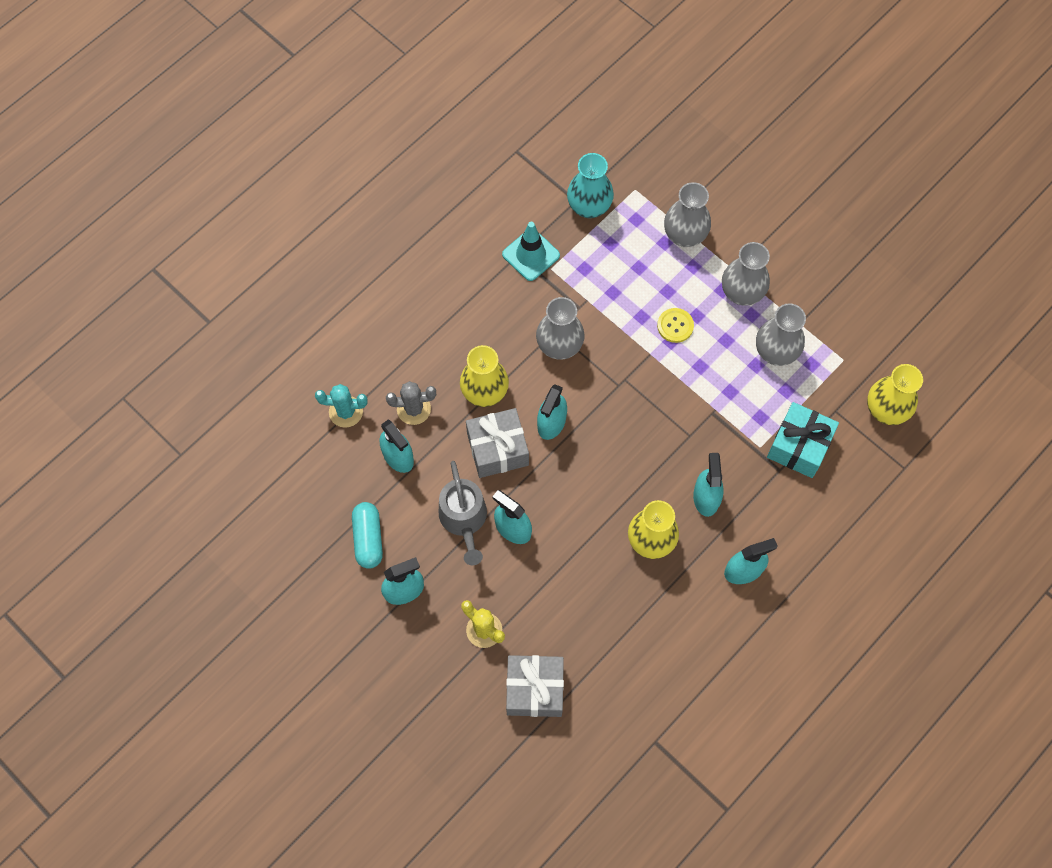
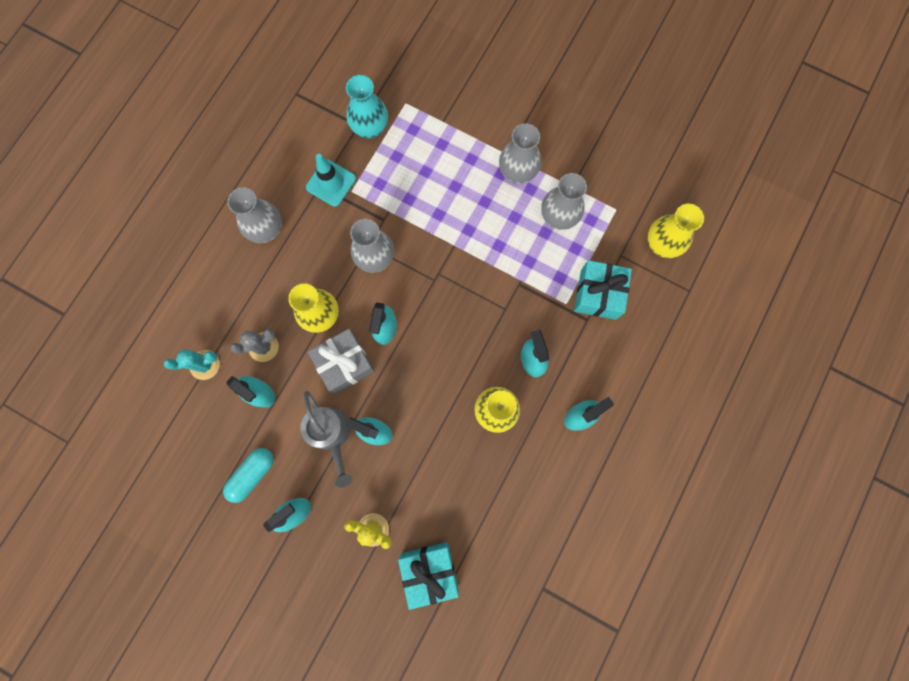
camera: 15 degrees left, 10 degrees up
turquoise capsule [352,502,383,569] -> turquoise capsule turned 60 degrees clockwise [223,448,274,503]
grey gift [506,655,564,717] -> turquoise gift [398,542,459,610]
yellow button [657,308,694,343] -> none
grey vase [664,182,711,247] -> grey vase moved to [227,187,282,243]

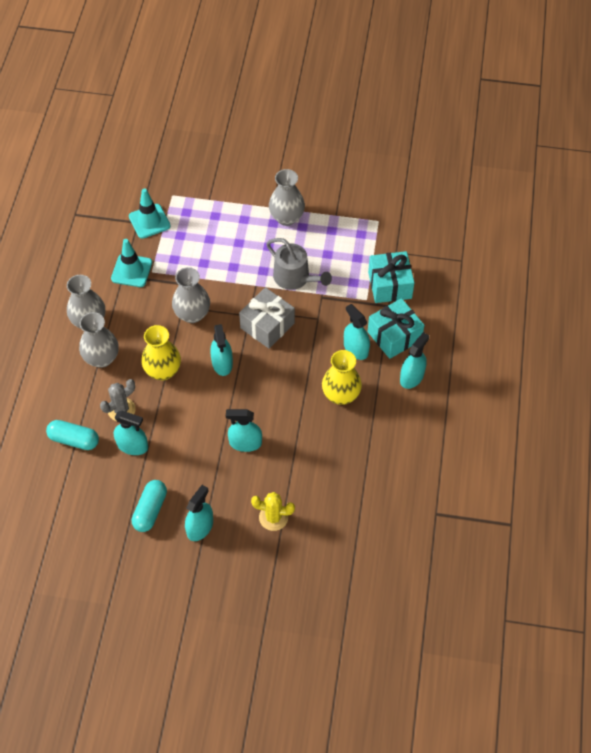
camera: 20 degrees left, 20 degrees down
turquoise cactus [164,349,220,380] -> turquoise capsule [46,420,99,450]
grey watering can [300,391,353,488] -> grey watering can moved to [266,238,332,290]
grey gift [308,329,375,394] -> grey gift moved to [239,287,295,349]
turquoise vase [346,75,388,139] -> turquoise traffic cone [129,188,171,239]
turquoise gift [398,542,459,610] -> turquoise gift moved to [368,298,424,359]
grey vase [541,173,587,230] -> grey vase moved to [79,312,119,368]
yellow vase [647,204,704,258] -> none

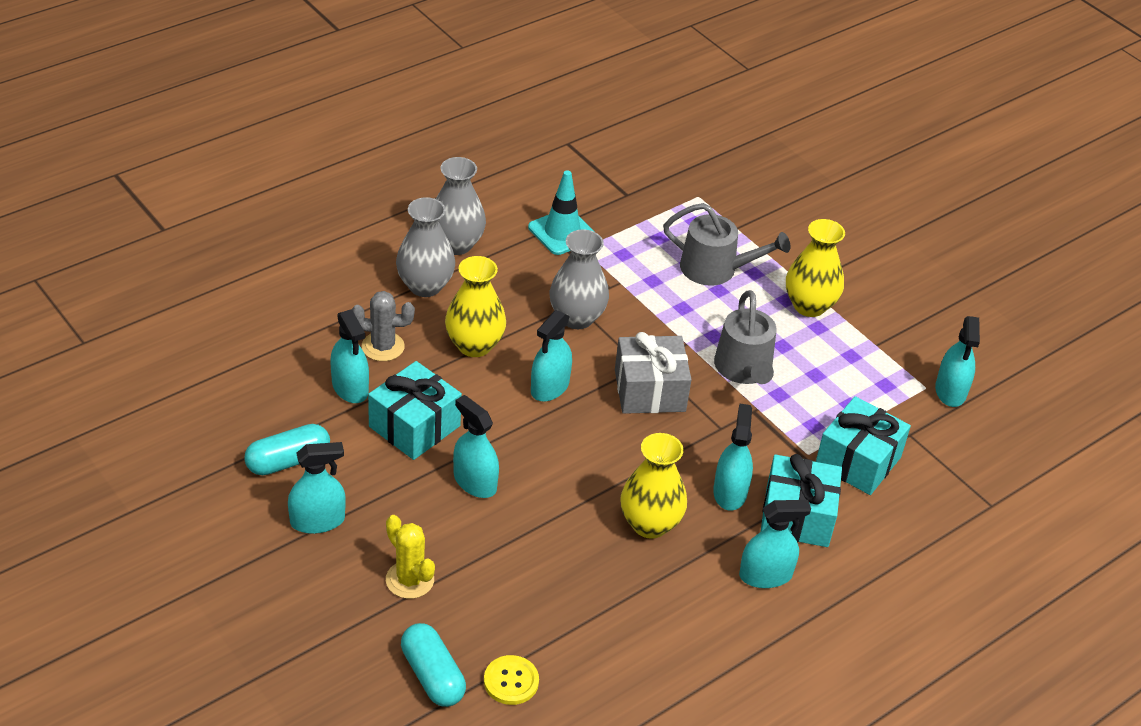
camera: 40 degrees right, 15 degrees down
turquoise capsule [46,420,99,450] -> turquoise capsule moved to [401,623,466,707]
turquoise traffic cone [129,188,171,239] -> none
grey vase [269,169,305,226] -> yellow vase [786,219,845,317]
none -> turquoise gift [368,361,462,460]
none -> yellow button [484,655,539,705]
none -> grey watering can [663,203,790,286]
none -> turquoise spray bottle [935,316,980,407]

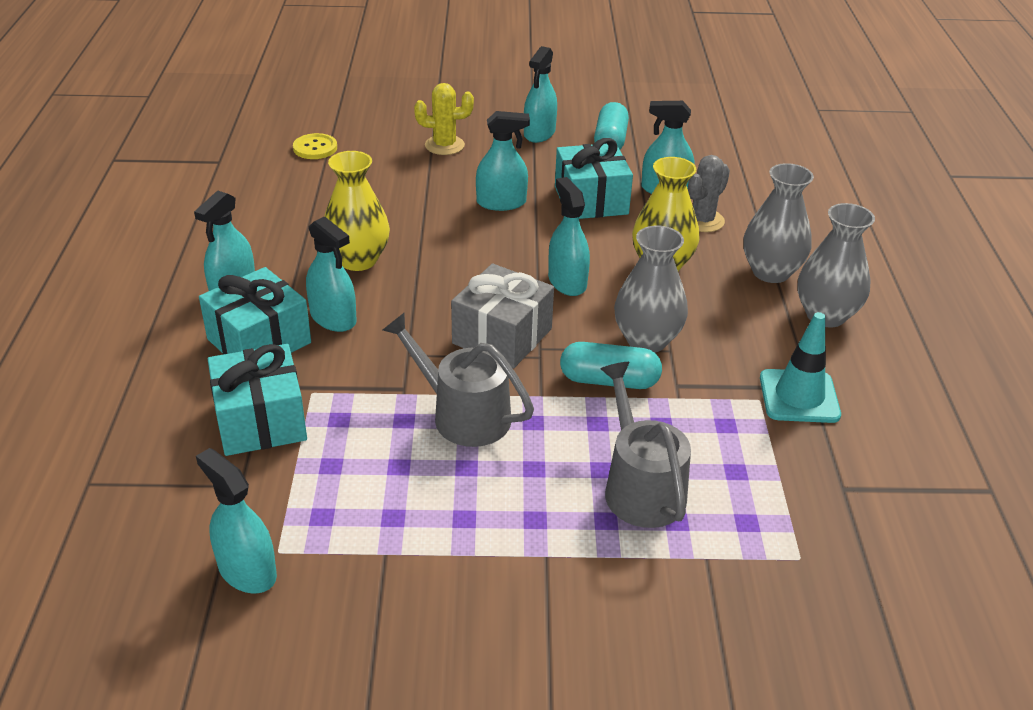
camera: 130 degrees right, 5 degrees down
turquoise capsule [401,623,466,707] -> turquoise capsule moved to [560,342,662,389]
grey watering can [663,203,790,286] -> grey watering can turned 105 degrees clockwise [600,362,691,528]
yellow vase [786,219,845,317] -> none

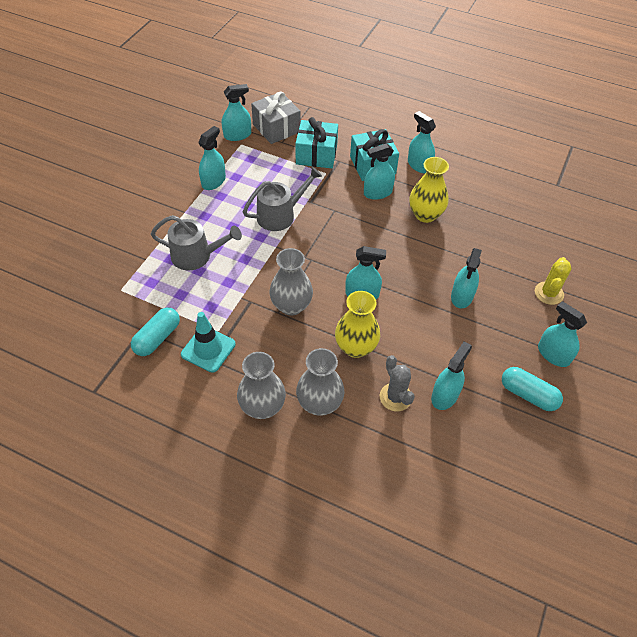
camera: 115 degrees right, 15 degrees up
yellow button [293,133,337,159] -> none
grey gift [451,264,554,368] -> grey gift moved to [251,91,301,144]
turquoise gift [555,138,633,219] -> none
turquoise capsule [560,342,662,389] -> turquoise capsule moved to [131,307,180,356]
none -> turquoise spray bottle [198,126,226,190]

